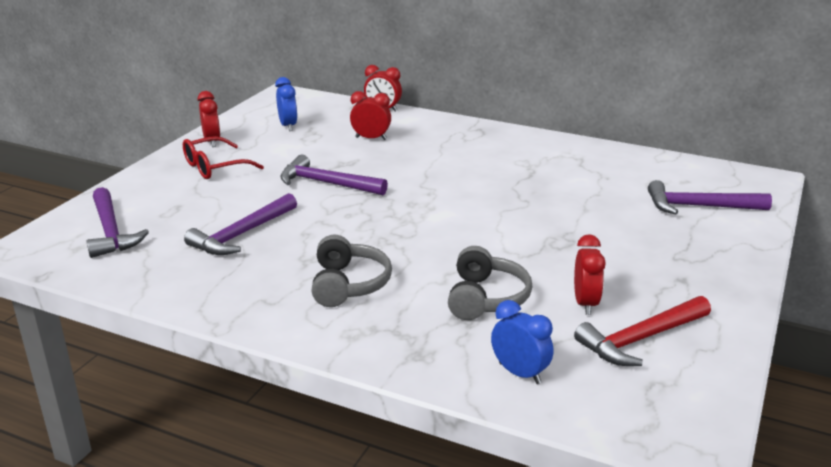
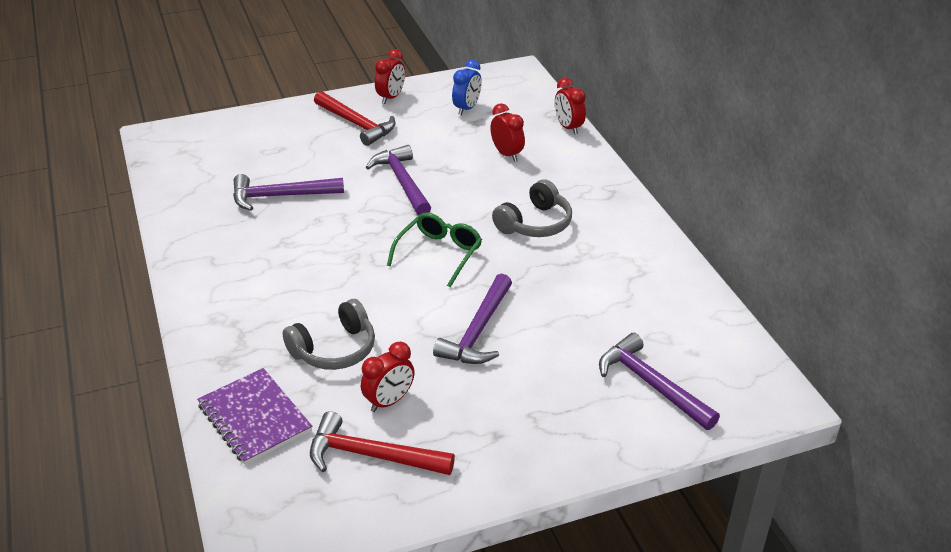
camera: 45 degrees right, 10 degrees up
purple hammer [86,187,149,258] -> purple hammer moved to [433,274,512,364]
red glasses [183,136,264,179] -> red hammer [314,91,396,146]
grey headphones [312,235,392,307] -> grey headphones moved to [492,179,572,237]
blue clock [491,300,553,384] -> purple notebook [197,368,312,465]
none -> green glasses [387,212,482,287]

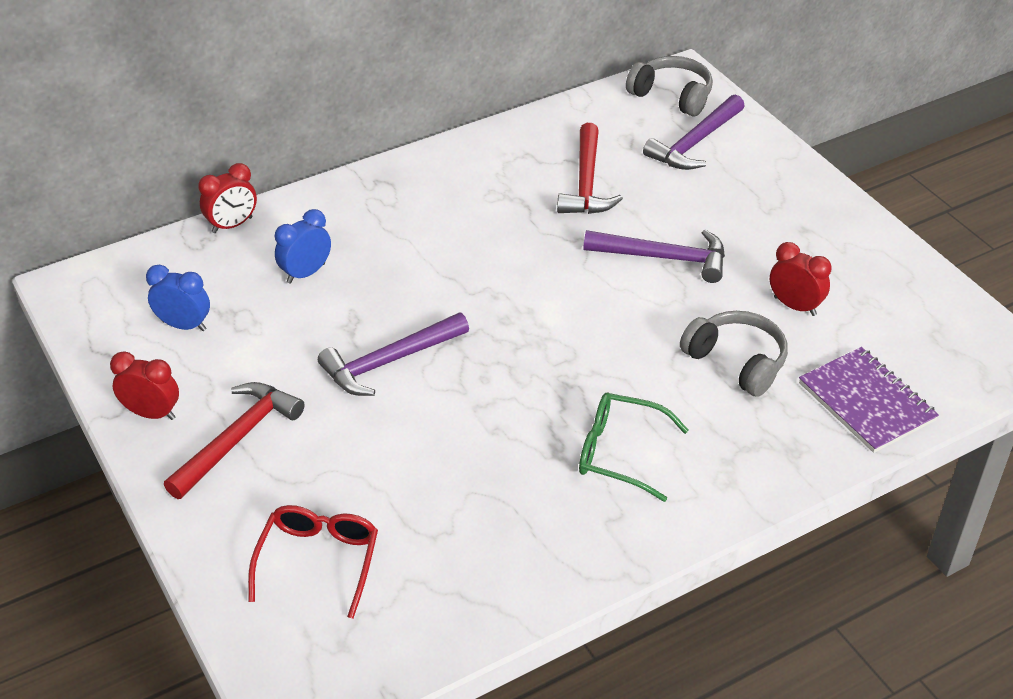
camera: 100 degrees left, 5 degrees up
purple notebook [197,368,312,465] -> purple notebook turned 75 degrees counterclockwise [799,347,939,453]
purple hammer [233,174,344,211] -> none
red hammer [310,411,455,475] -> red hammer moved to [557,123,623,214]
green glasses [387,212,482,287] -> green glasses moved to [579,393,689,502]
red clock [490,103,525,162] -> blue clock [275,209,331,284]
grey headphones [492,179,572,237] -> grey headphones moved to [626,56,713,116]
none -> red glasses [248,505,378,619]

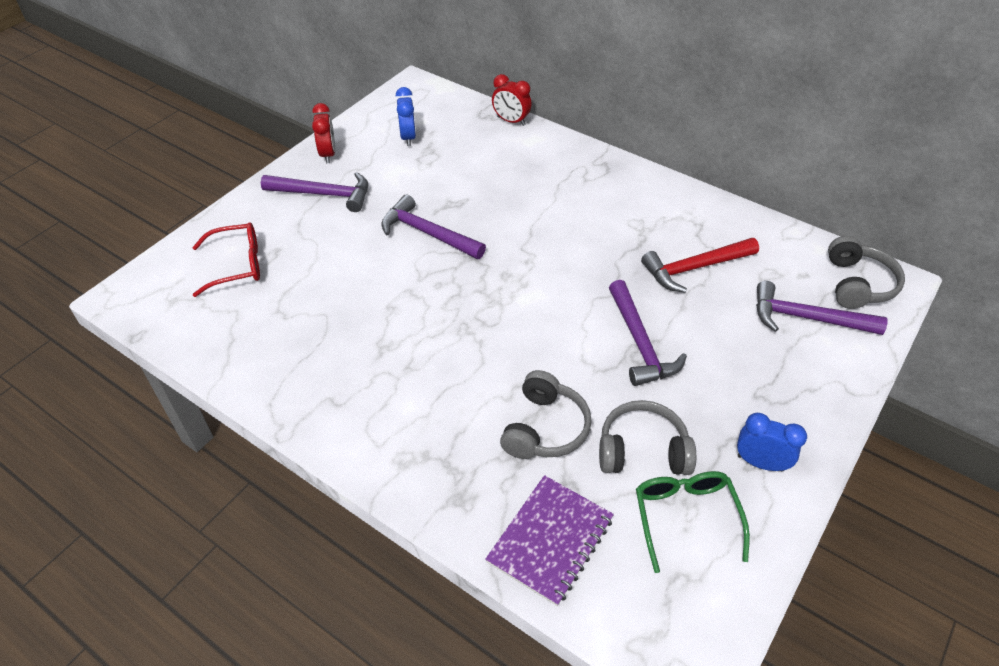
camera: 65 degrees right, 5 degrees up
red hammer [164,382,305,499] -> purple hammer [261,172,368,212]
blue clock [275,209,331,284] -> blue clock moved to [737,413,807,472]
green glasses [579,393,689,502] -> green glasses moved to [636,471,750,573]
red clock [770,242,831,316] -> grey headphones [599,400,696,475]

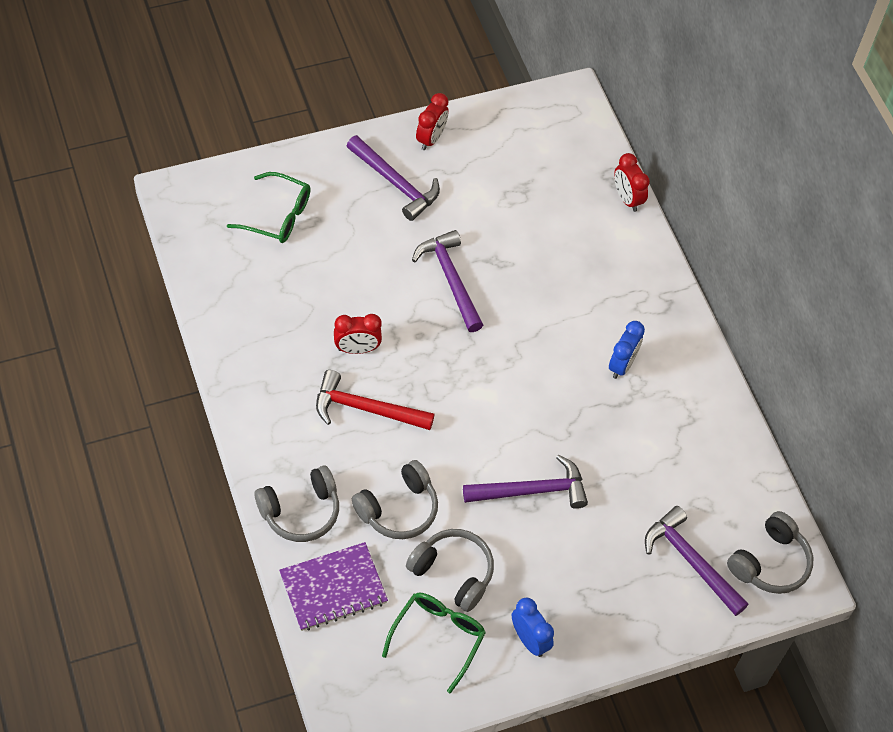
camera: 30 degrees right, 10 degrees up
red glasses [193,222,260,297] -> green glasses [227,172,311,243]
blue clock [396,87,416,146] -> blue clock moved to [609,321,645,379]
purple hammer [609,280,687,386] -> purple hammer turned 120 degrees counterclockwise [463,455,588,509]
red hammer [641,238,759,293] -> red hammer moved to [316,370,435,430]
none -> grey headphones [255,466,339,542]
none -> red clock [334,314,382,354]

